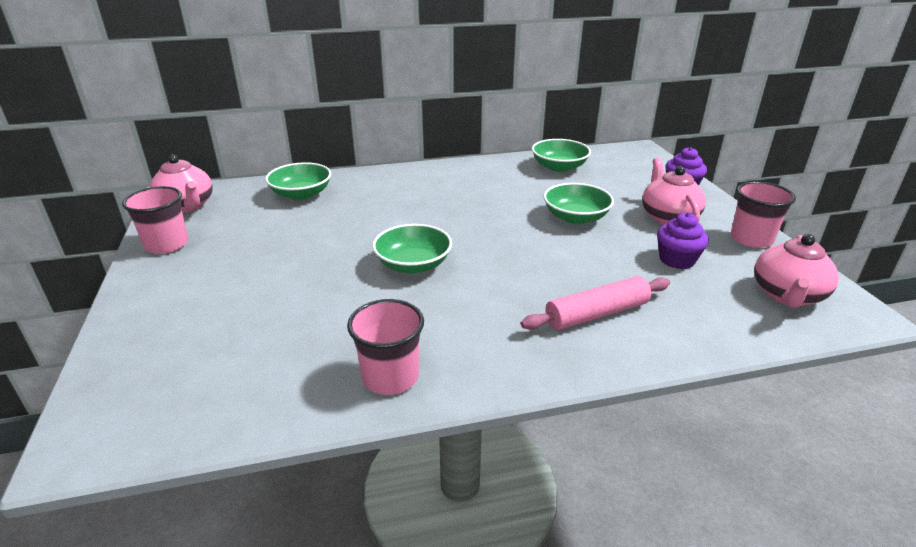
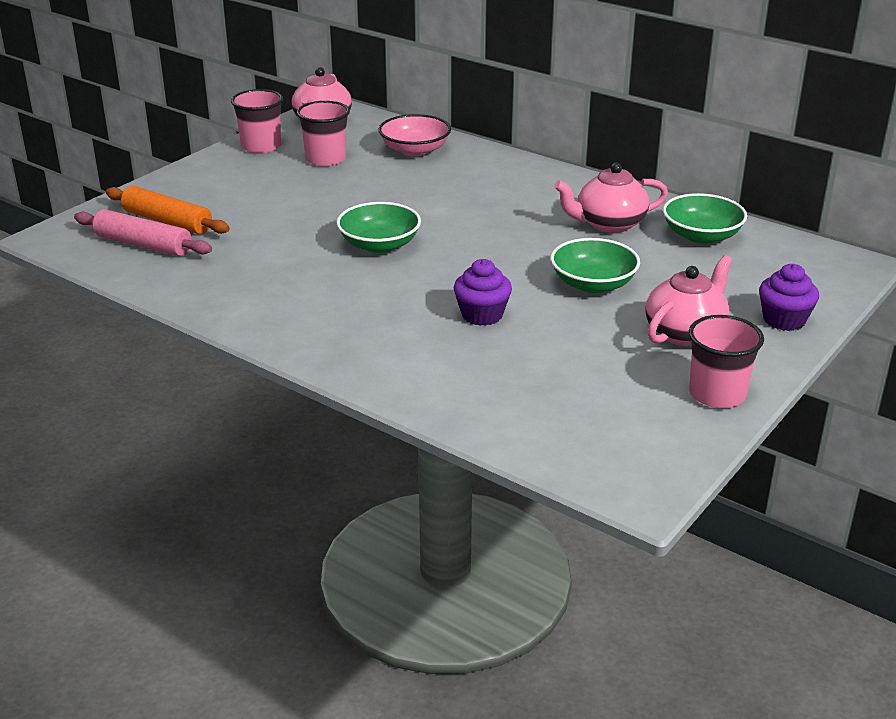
camera: 50 degrees right, 0 degrees up
green bowl [265,162,331,200] -> pink bowl [379,114,451,156]
pink cup [347,299,424,395] -> pink cup moved to [297,101,350,167]
pink rolling pin [521,276,670,330] -> pink rolling pin moved to [74,209,212,256]
purple cupcake [657,213,709,269] -> purple cupcake moved to [454,259,512,326]
pink teapot [754,234,839,308] -> pink teapot moved to [554,162,668,233]
none -> orange rolling pin [106,186,230,234]

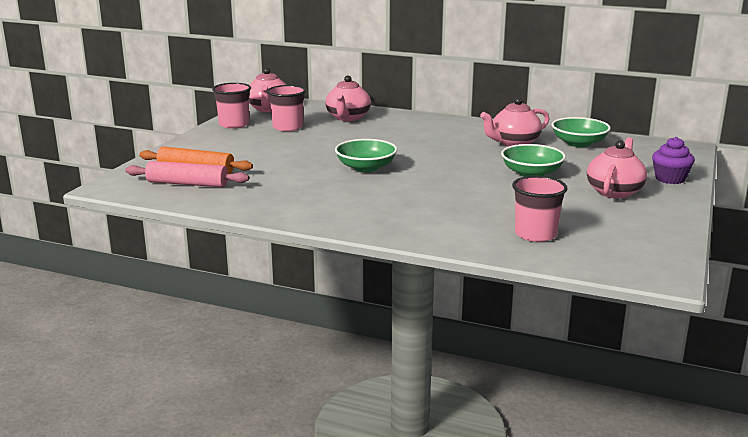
camera: 15 degrees left, 10 degrees down
pink bowl [379,114,451,156] -> pink teapot [325,75,371,121]
purple cupcake [454,259,512,326] -> none
pink cup [689,315,764,408] -> pink cup moved to [512,176,568,242]

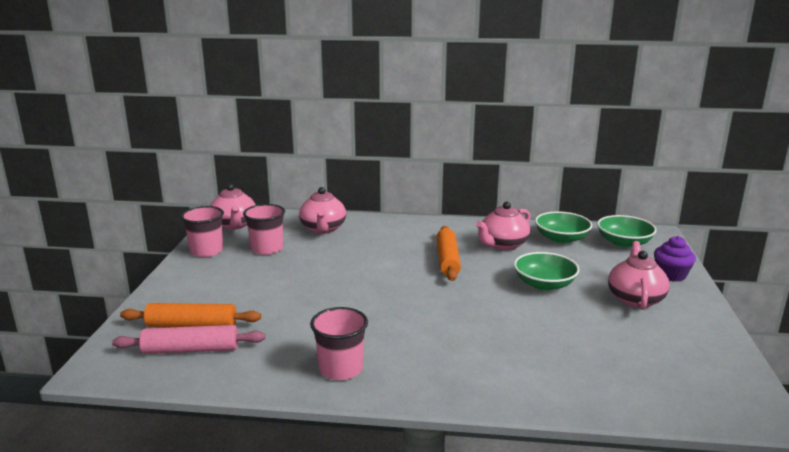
camera: 15 degrees left, 0 degrees up
green bowl [335,139,397,172] -> green bowl moved to [597,215,657,248]
pink cup [512,176,568,242] -> pink cup moved to [310,307,368,380]
none -> orange rolling pin [436,226,461,281]

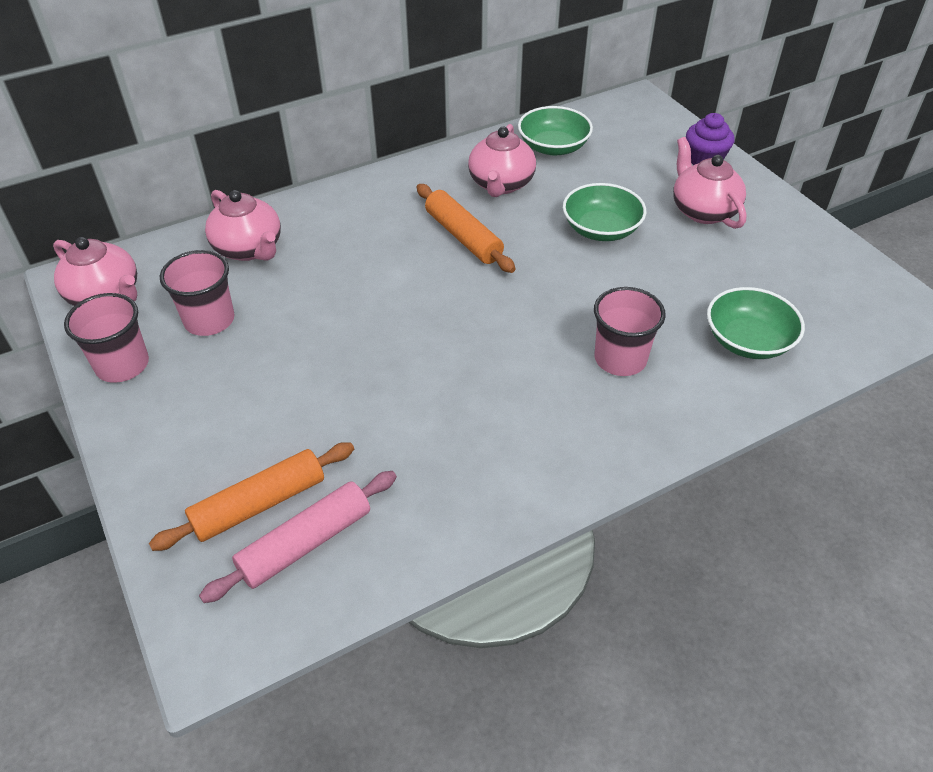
camera: 35 degrees left, 25 degrees up
pink cup [310,307,368,380] -> pink cup moved to [594,287,666,376]
green bowl [597,215,657,248] -> green bowl moved to [707,287,805,359]

